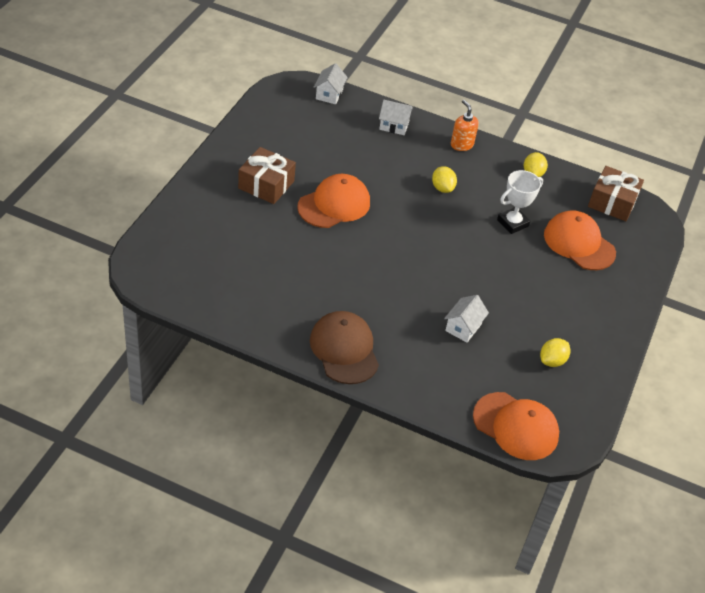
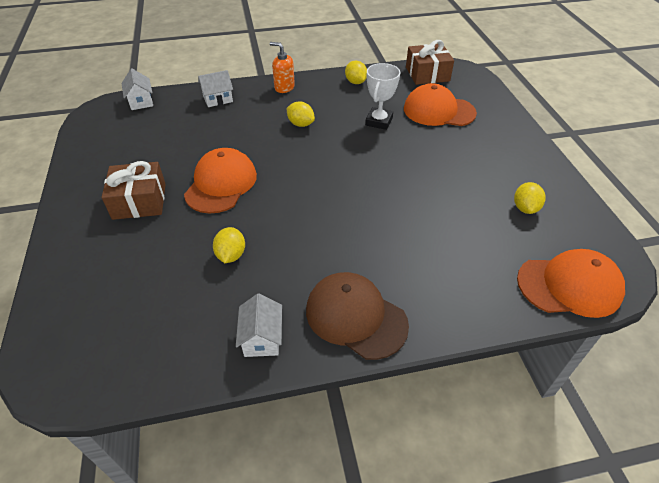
camera: 30 degrees left, 0 degrees up
white house [444,295,489,342] -> white house moved to [236,293,282,357]
none -> yellow lemon [213,227,245,263]

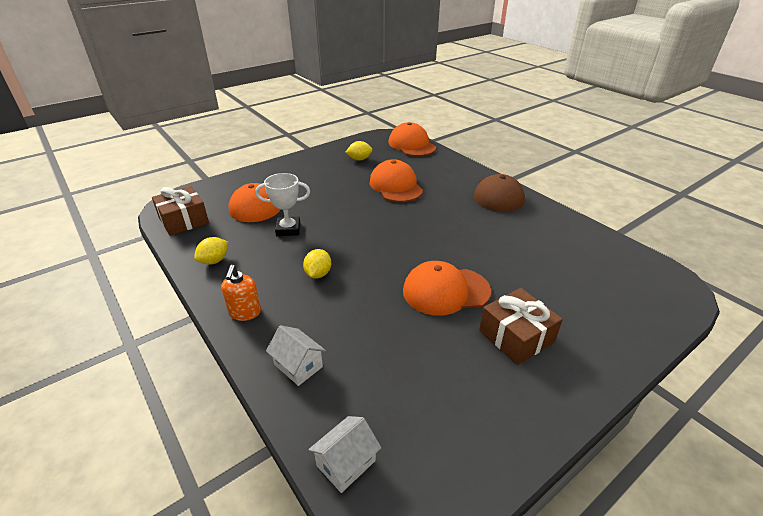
camera: 115 degrees left, 10 degrees down
yellow lemon [213,227,245,263] -> none
white house [236,293,282,357] -> none
none -> orange cap [370,159,423,202]

